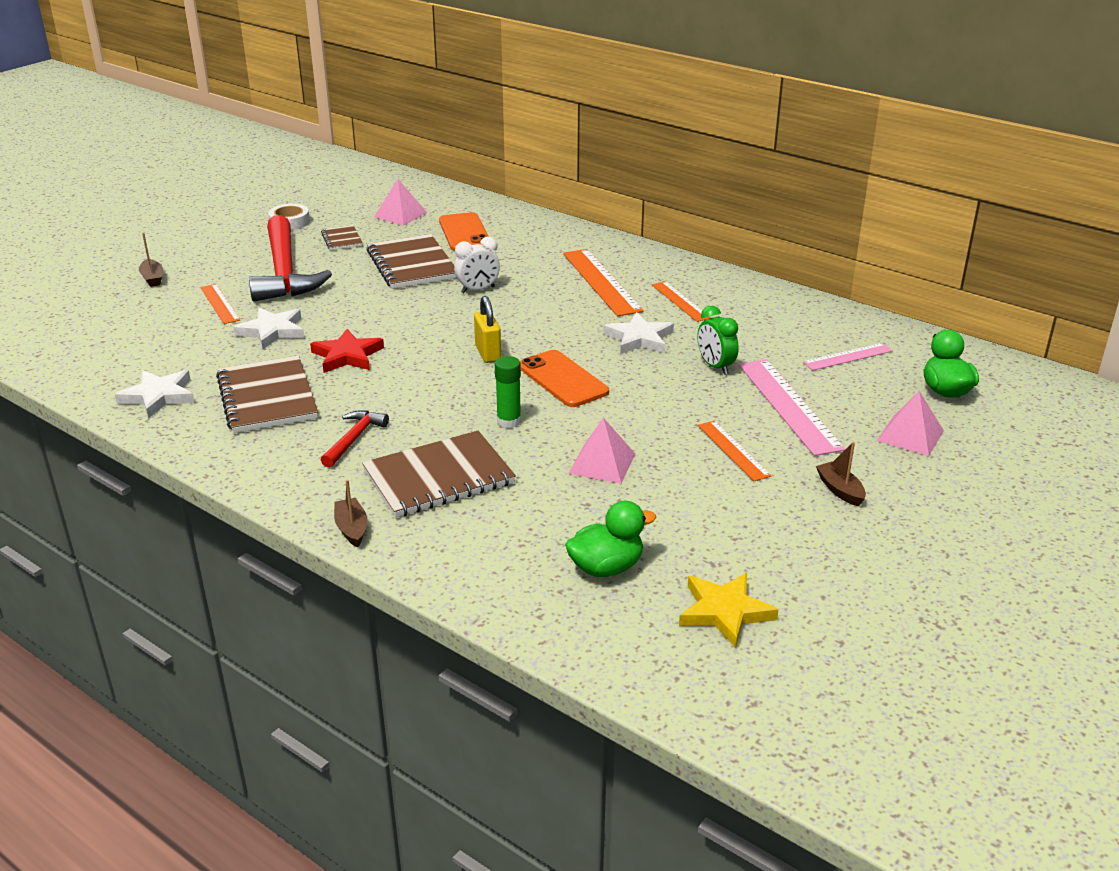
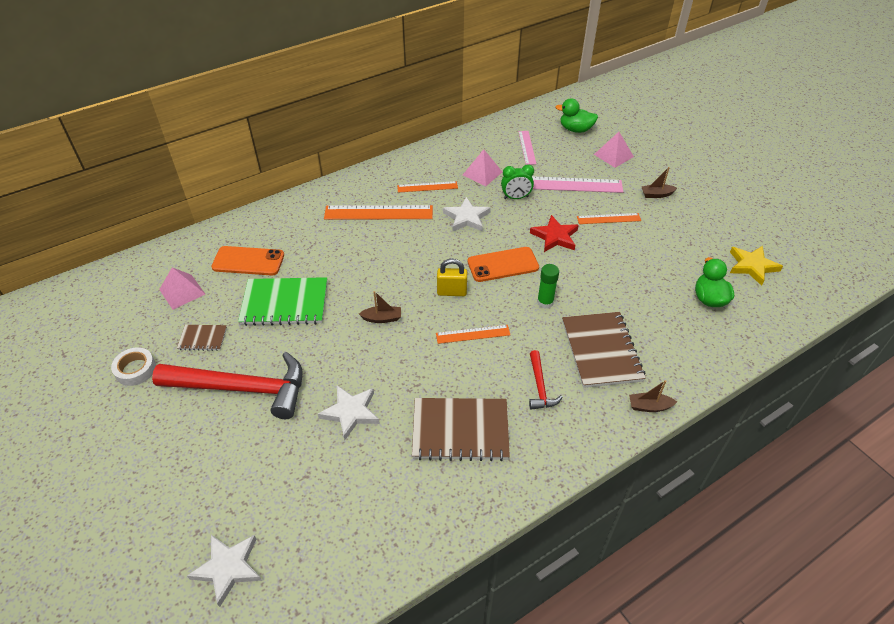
camera: 70 degrees left, 15 degrees up
white star [115,370,195,419] -> white star moved to [187,535,262,607]
brown boat [139,233,163,287] -> brown boat moved to [359,291,401,323]
orange ruler [200,284,240,324] -> orange ruler moved to [436,325,510,344]
red star [310,329,384,373] -> red star moved to [530,215,579,252]
red hammer [321,410,389,468] -> red hammer turned 135 degrees counterclockwise [529,350,563,410]
brown notebook [367,234,457,289] -> green notebook [238,277,327,326]
white clock [454,237,500,293] -> none
pink pyramid [568,418,635,484] -> pink pyramid moved to [463,149,502,186]

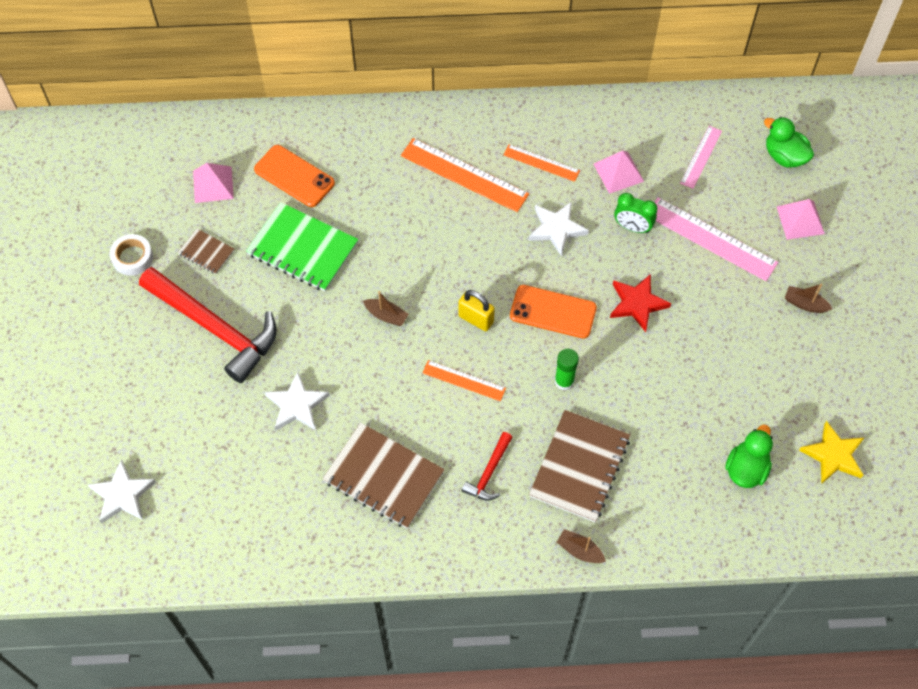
camera: 30 degrees right, 15 degrees up
orange ruler [577,213,641,224] -> none

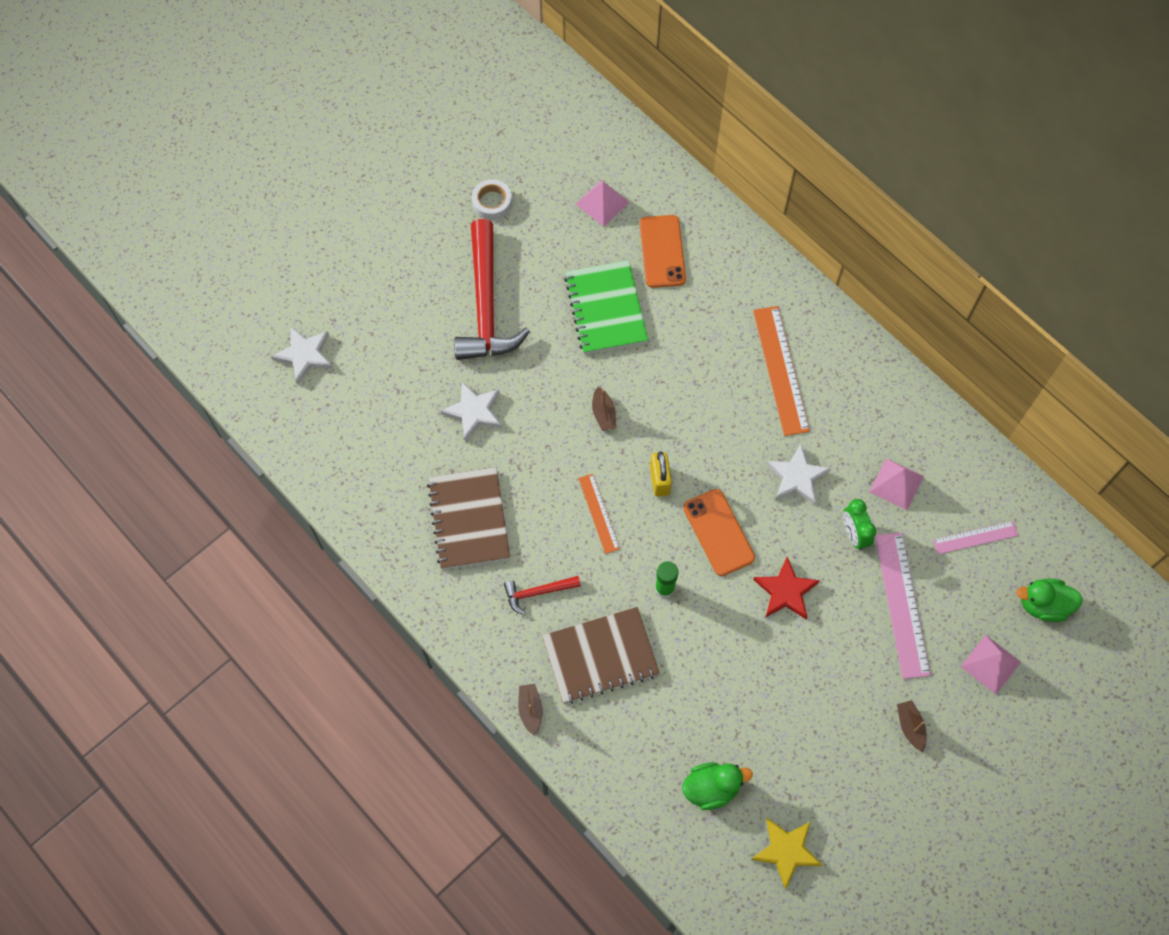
camera: 50 degrees right, 5 degrees up
brown notebook [178,229,235,274] -> none
orange ruler [503,144,580,182] -> none
green duck [764,117,814,168] -> green duck turned 90 degrees counterclockwise [1016,579,1083,622]

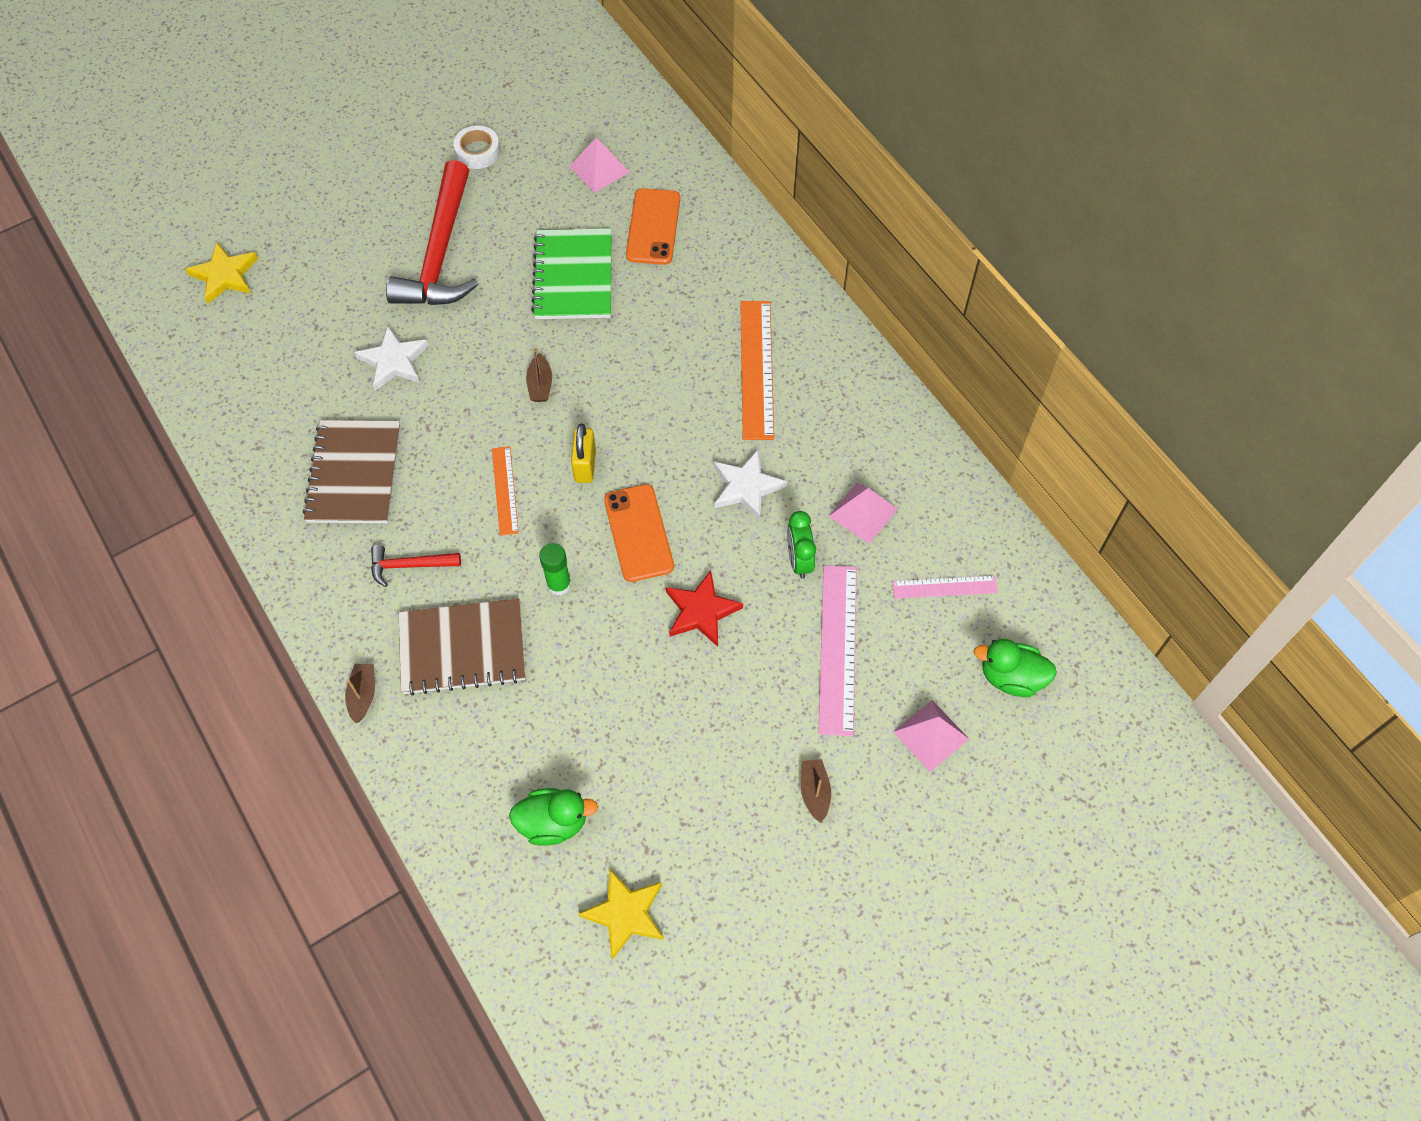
camera: 10 degrees right, 5 degrees down
white star [271,327,333,384] -> yellow star [185,242,258,304]

